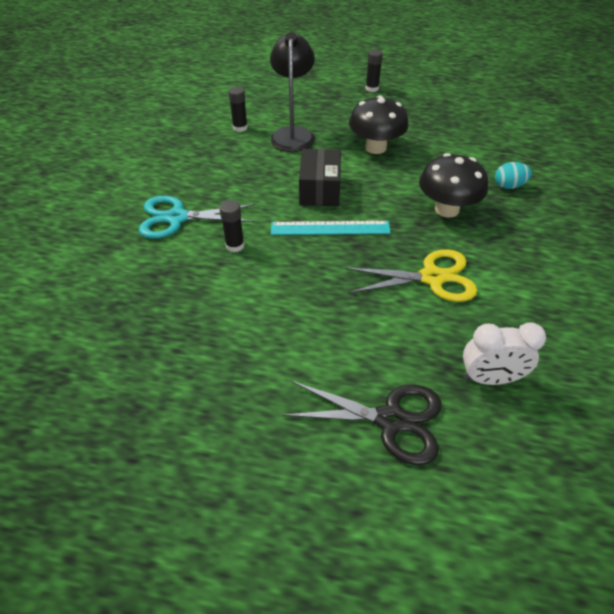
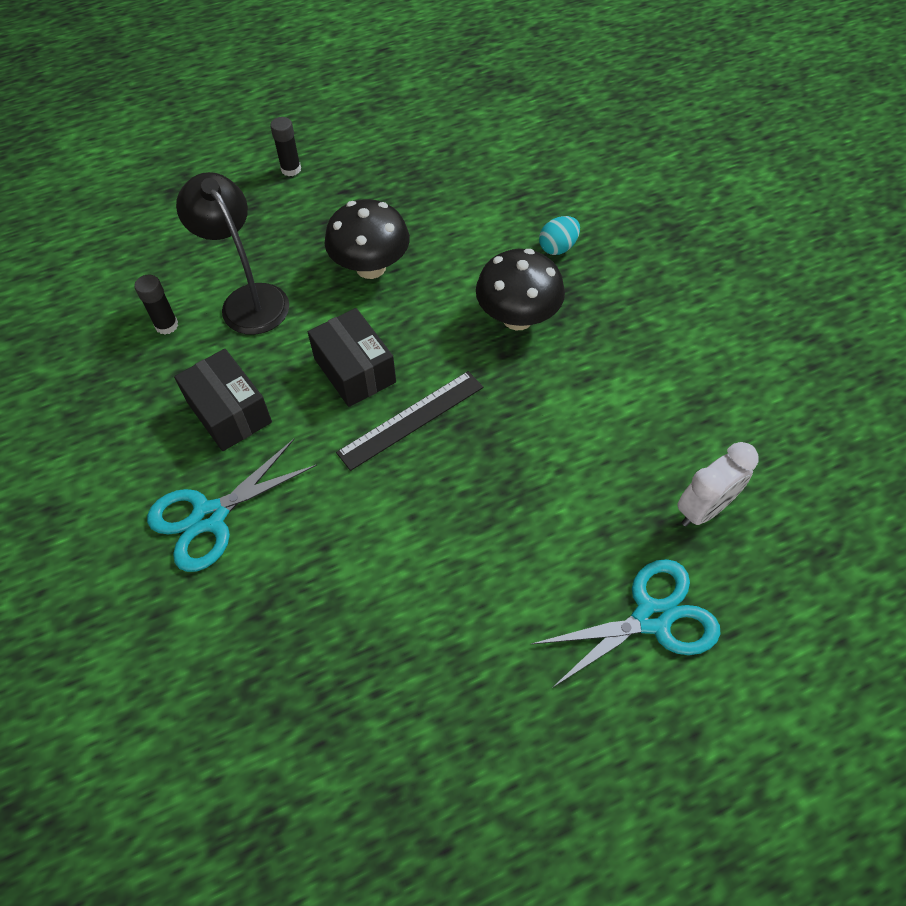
camera: 35 degrees left, 10 degrees up
black glue stick [219,200,244,252] -> none
turquoise ruler [271,221,391,235] -> black ruler [336,371,483,471]
black scissors [282,381,442,465] -> turquoise scissors [531,559,721,688]
yellow scissors [345,249,477,302] -> none
none -> black box [174,349,272,451]

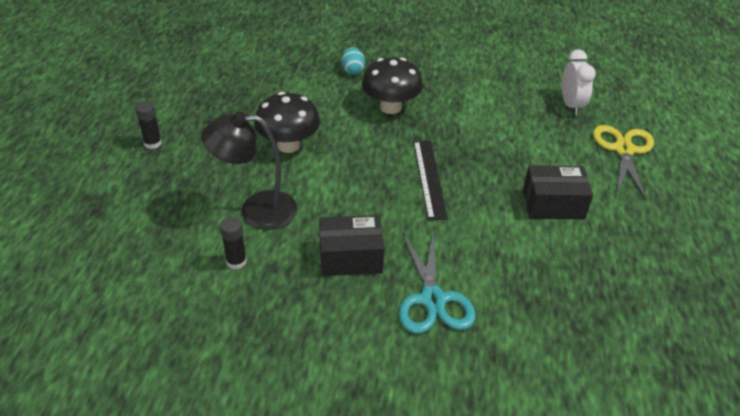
camera: 60 degrees left, 15 degrees down
black box [308,308,396,407] -> black box moved to [523,165,593,219]
turquoise scissors [531,559,721,688] -> yellow scissors [593,125,654,201]

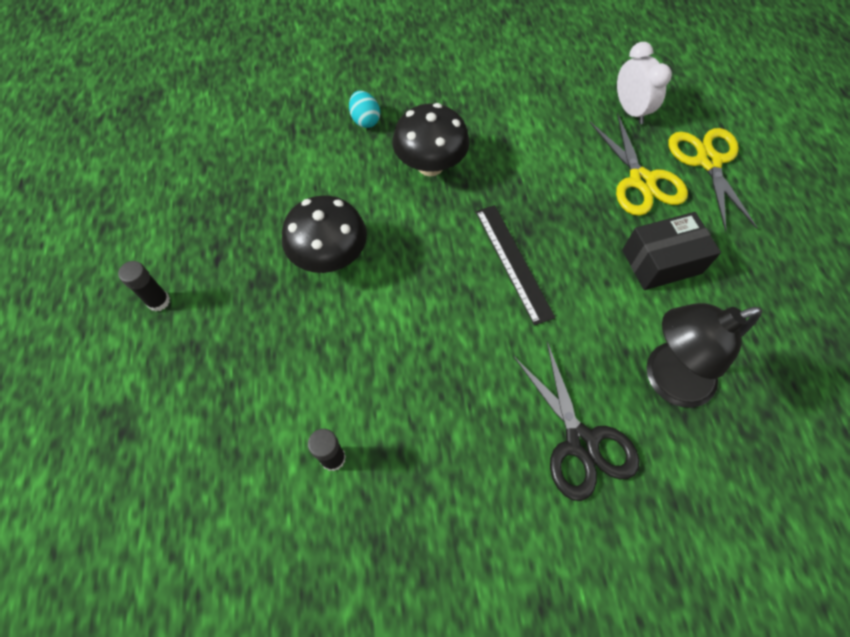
camera: 15 degrees left, 20 degrees up
black lamp [201,111,297,230] -> black lamp moved to [646,303,762,408]
black box [319,215,384,276] -> none
turquoise scissors [399,230,476,334] -> black scissors [513,342,639,501]
none -> yellow scissors [589,113,688,216]

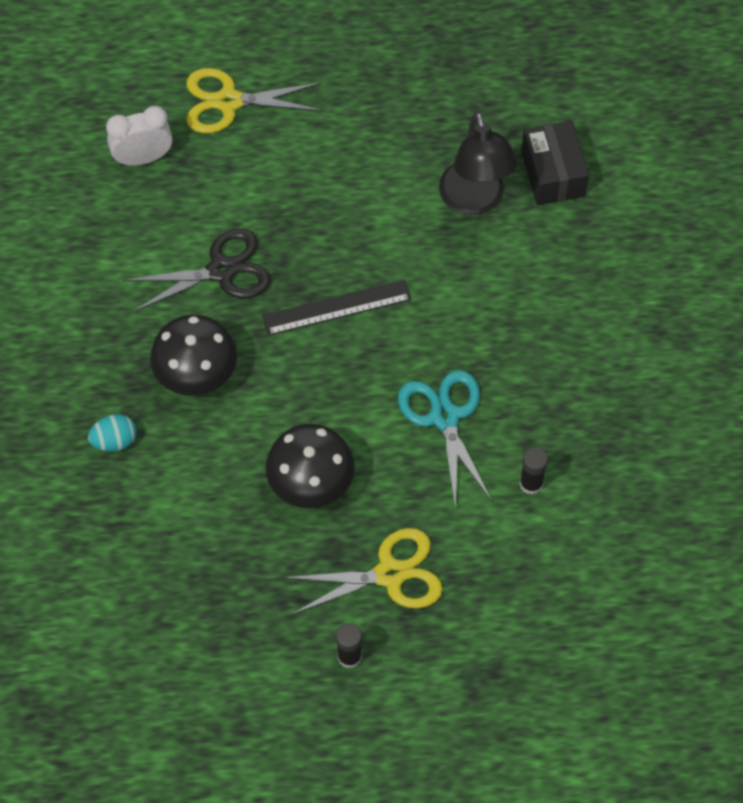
camera: 85 degrees left, 0 degrees up
black scissors [513,342,639,501] -> black scissors moved to [122,229,271,312]
yellow scissors [589,113,688,216] -> yellow scissors moved to [283,528,443,614]
black box [622,212,721,290] -> black box moved to [521,121,589,205]
none -> turquoise scissors [398,370,492,510]

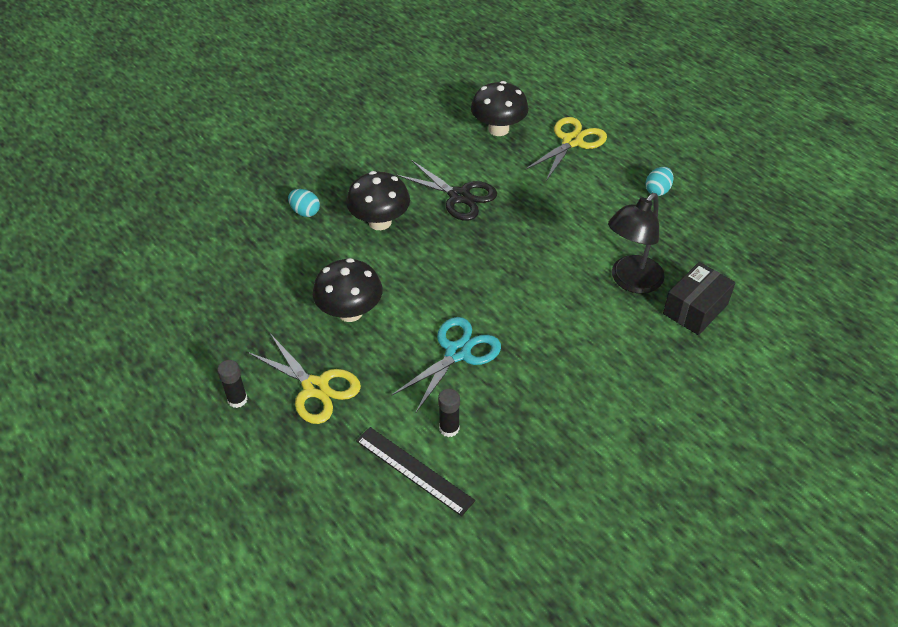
camera: 55 degrees right, 15 degrees down
white clock [106,106,173,166] -> black mushroom [471,81,529,136]
yellow scissors [186,68,323,134] -> yellow scissors turned 75 degrees clockwise [525,117,607,181]
black ruler [262,280,411,336] -> black ruler moved to [356,427,475,516]
none -> turquoise egg [646,167,674,196]

